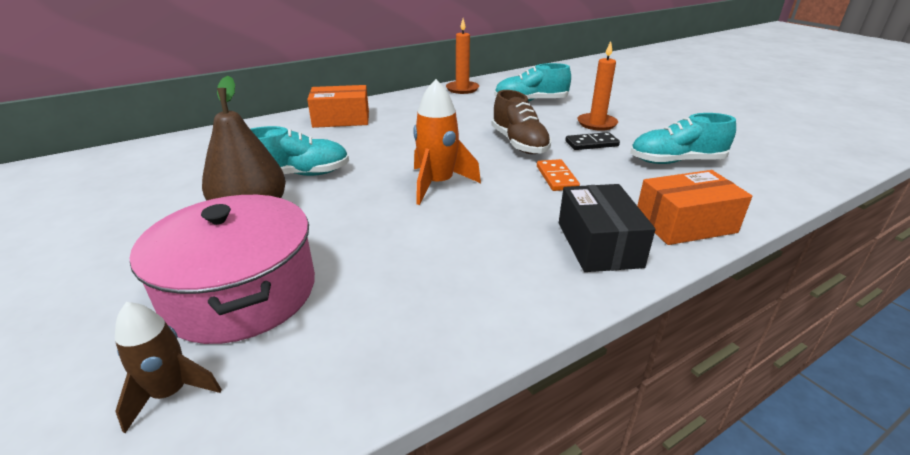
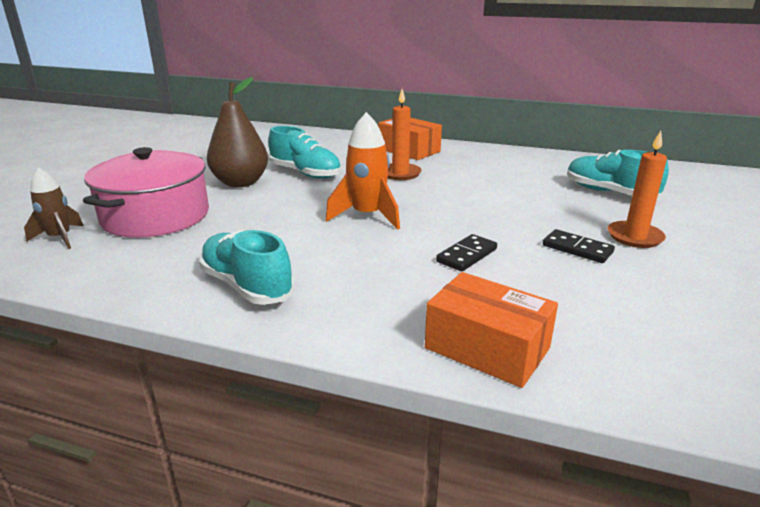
camera: 50 degrees right, 5 degrees down
orange candle [446,18,479,94] -> orange candle moved to [388,89,422,180]
brown shoe [491,90,552,154] -> none
orange domino [537,159,580,191] -> black domino [436,234,497,271]
black box [559,184,656,272] -> none
turquoise shoe [630,113,736,164] -> turquoise shoe moved to [199,230,294,305]

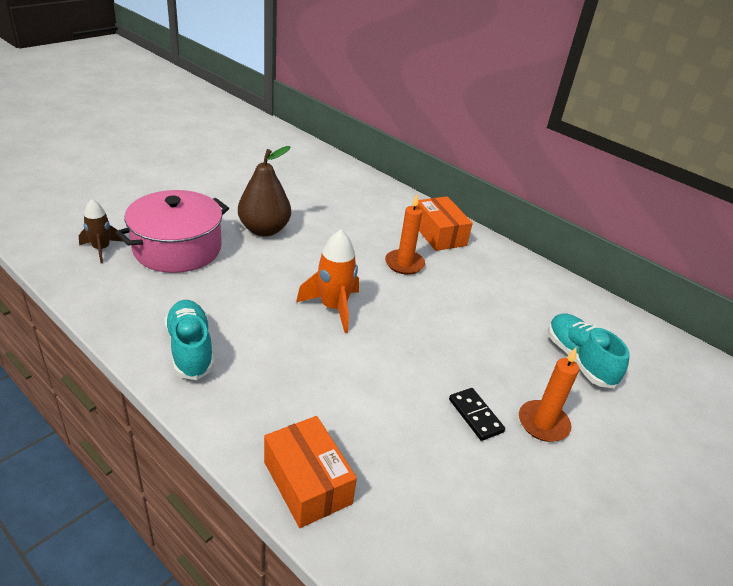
camera: 20 degrees right, 10 degrees up
turquoise shoe [268,126,341,179] -> none
black domino [436,234,497,271] -> none

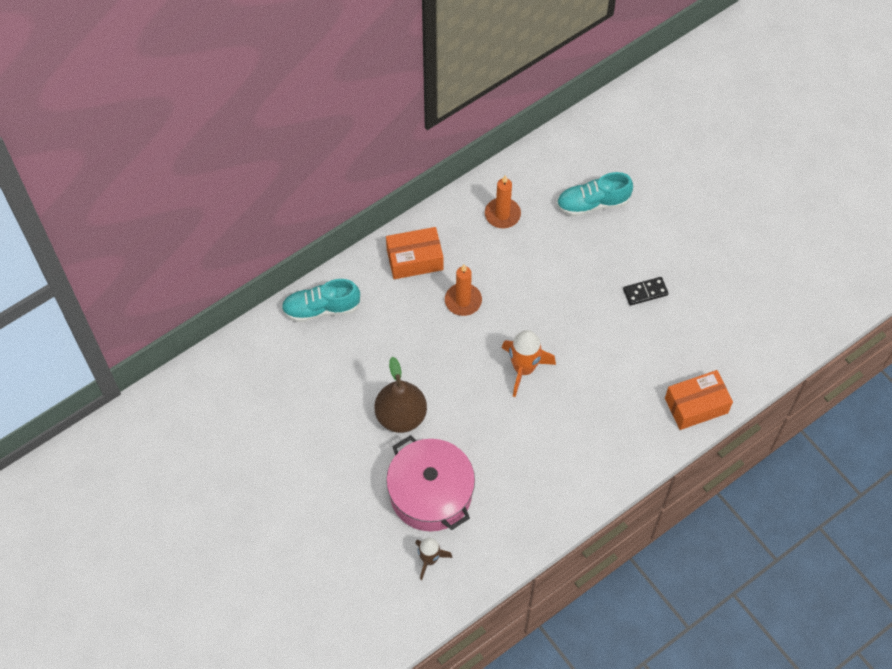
camera: 75 degrees left, 25 degrees up
turquoise shoe [164,300,214,380] -> turquoise shoe moved to [281,279,361,322]
orange candle [519,348,579,442] -> orange candle moved to [485,175,521,228]

